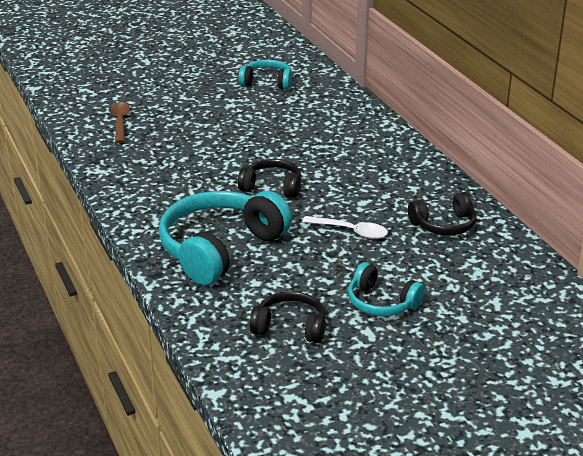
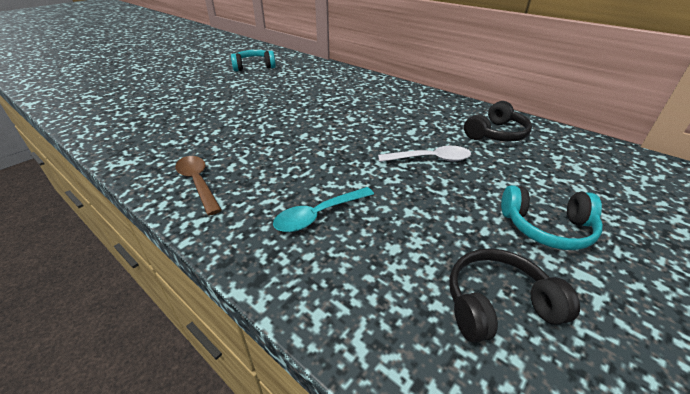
camera: 25 degrees left, 5 degrees up
brown spoon [109,102,130,143] -> brown spoon moved to [175,156,222,216]
turquoise headphones [158,191,292,285] -> turquoise spoon [273,187,374,232]
black headphones [238,159,301,198] -> none

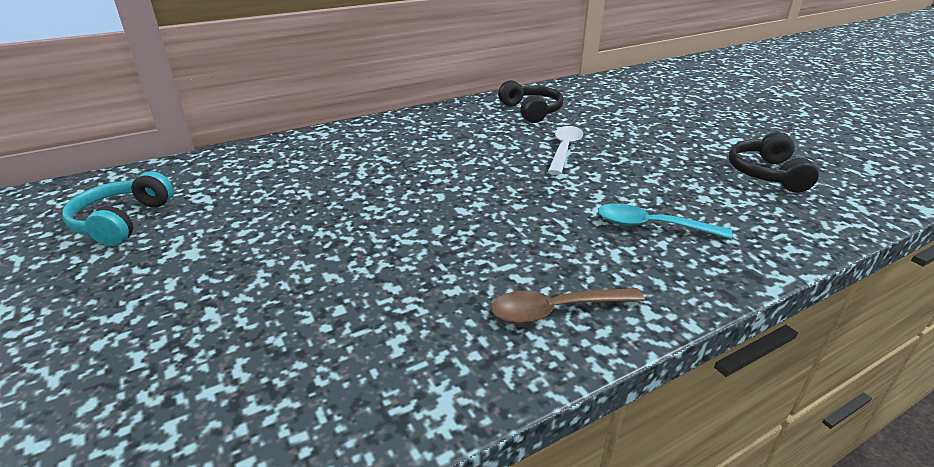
camera: 70 degrees left, 5 degrees down
turquoise spoon [273,187,374,232] -> turquoise spoon turned 120 degrees clockwise [598,203,732,239]
turquoise headphones [501,185,603,250] -> none

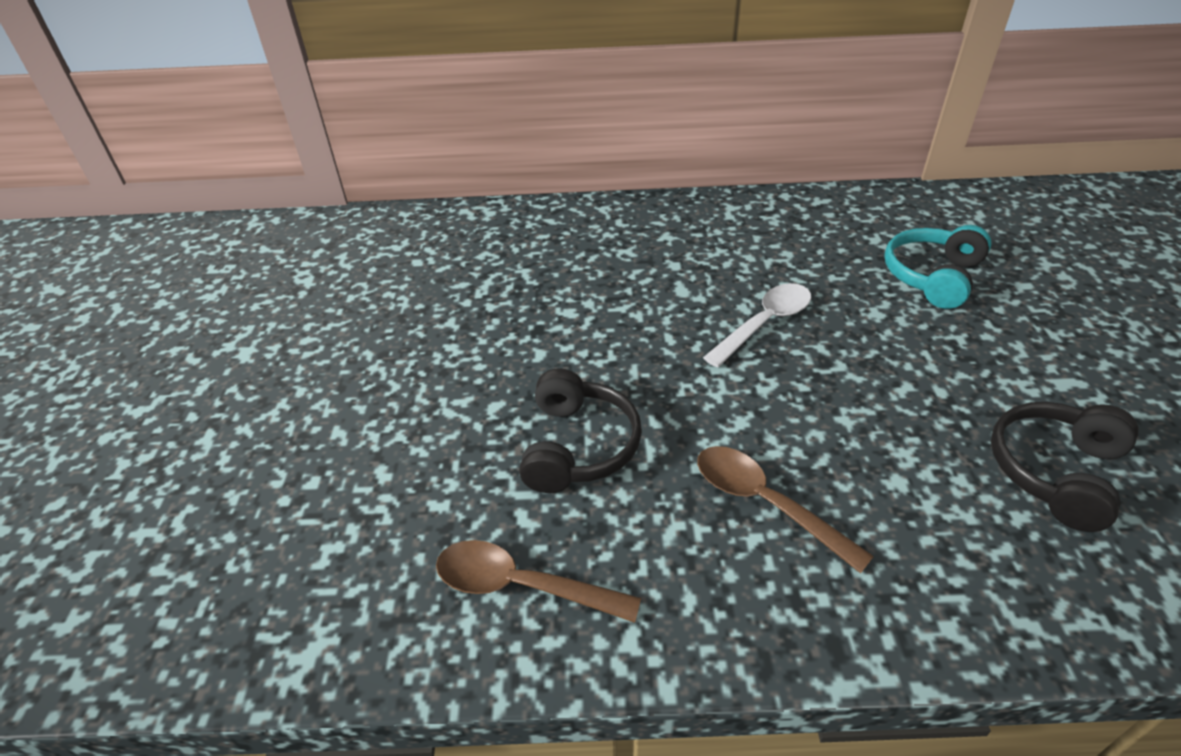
camera: 30 degrees right, 10 degrees up
turquoise headphones [62,171,173,246] -> turquoise headphones moved to [884,225,991,309]
black headphones [498,80,564,123] -> black headphones moved to [519,368,642,493]
turquoise spoon [598,203,732,239] -> brown spoon [697,446,874,574]

